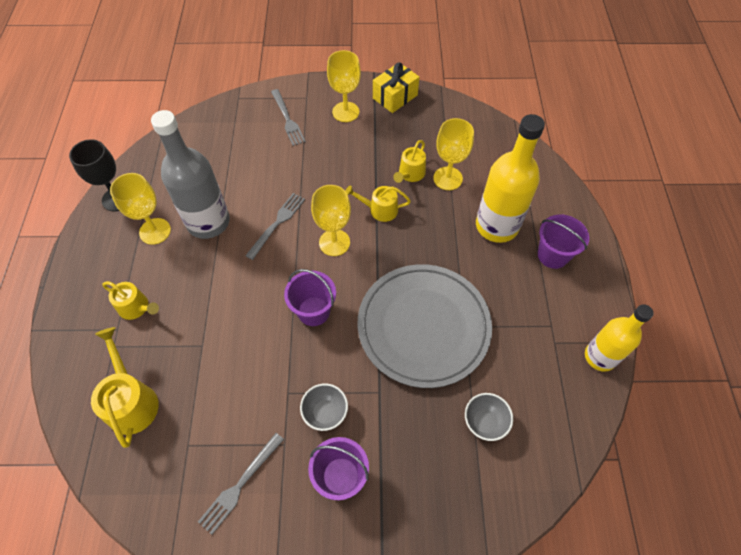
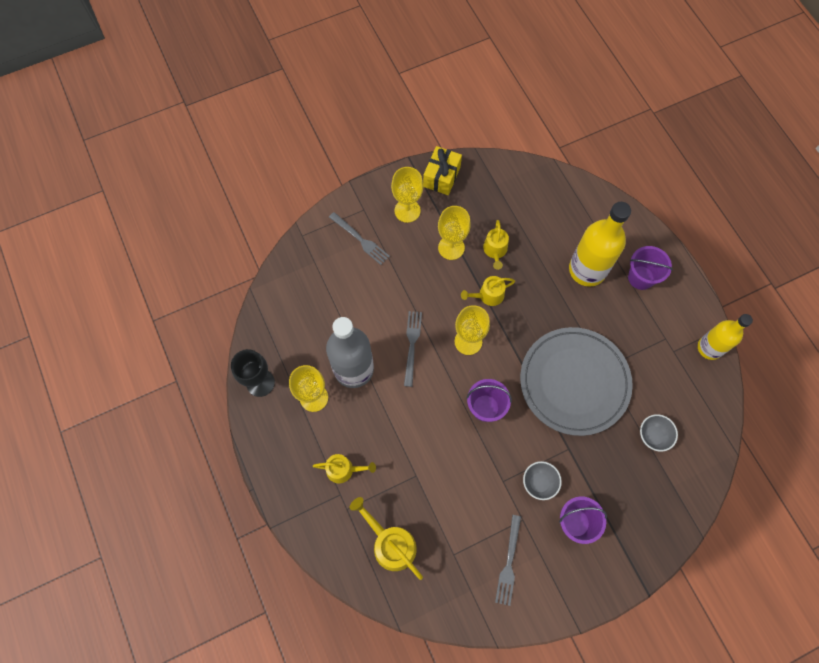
camera: 25 degrees left, 10 degrees up
yellow goblet [433,118,474,190] -> yellow goblet moved to [438,206,471,260]

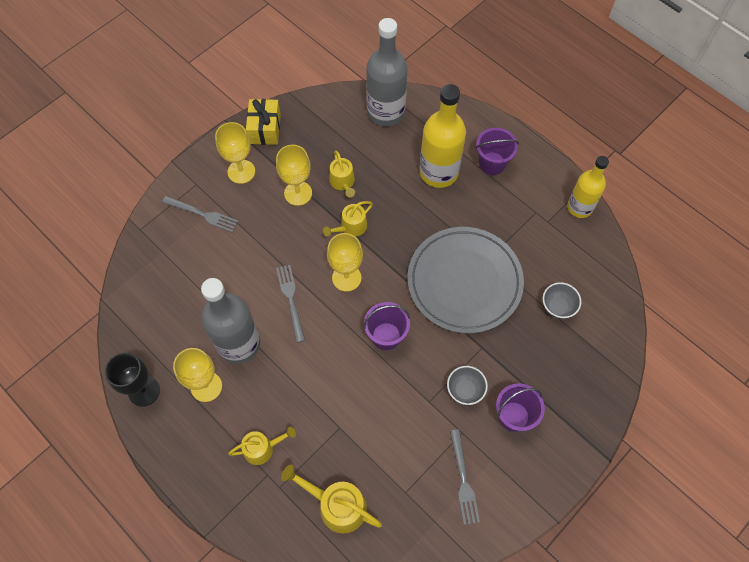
camera: 20 degrees left, 5 degrees down
none -> grey bottle [366,18,408,126]

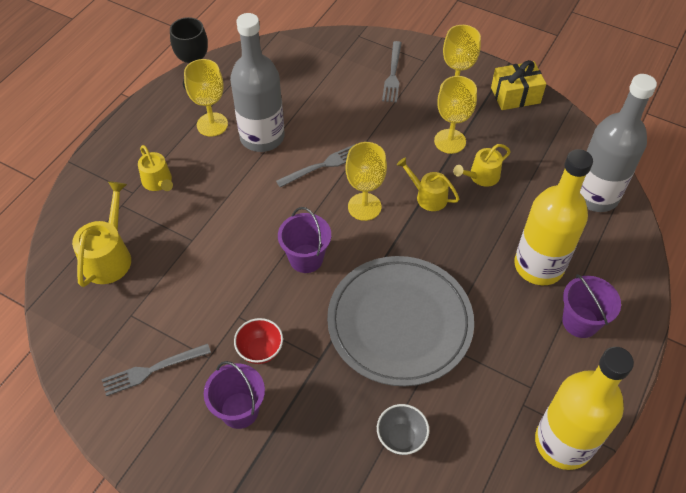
camera: 75 degrees right, 10 degrees down
grey bowl [447,366,488,405] -> red bowl [234,318,283,364]
yellow bottle [567,156,609,218] -> yellow bottle [535,347,634,470], size x1.53

